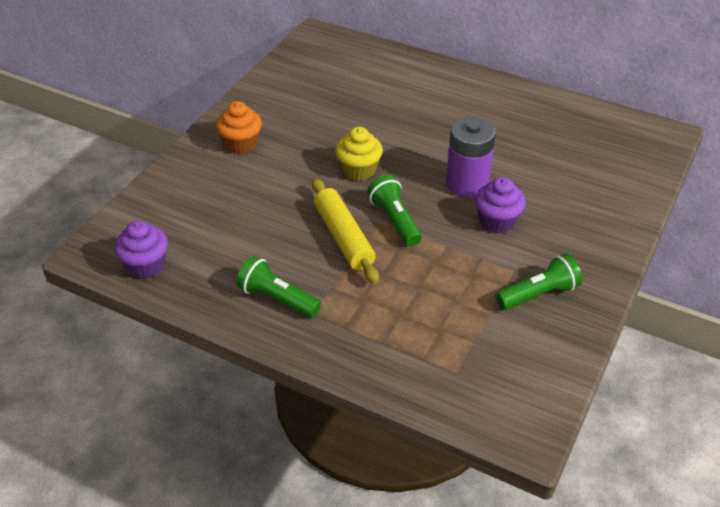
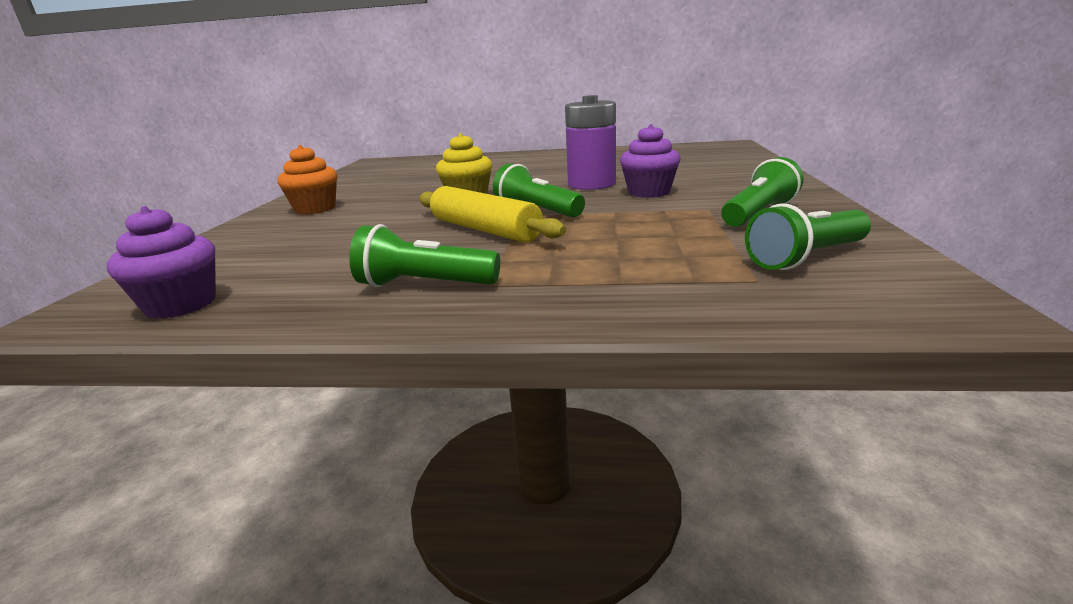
camera: 20 degrees left, 20 degrees down
none -> green flashlight [745,203,871,270]

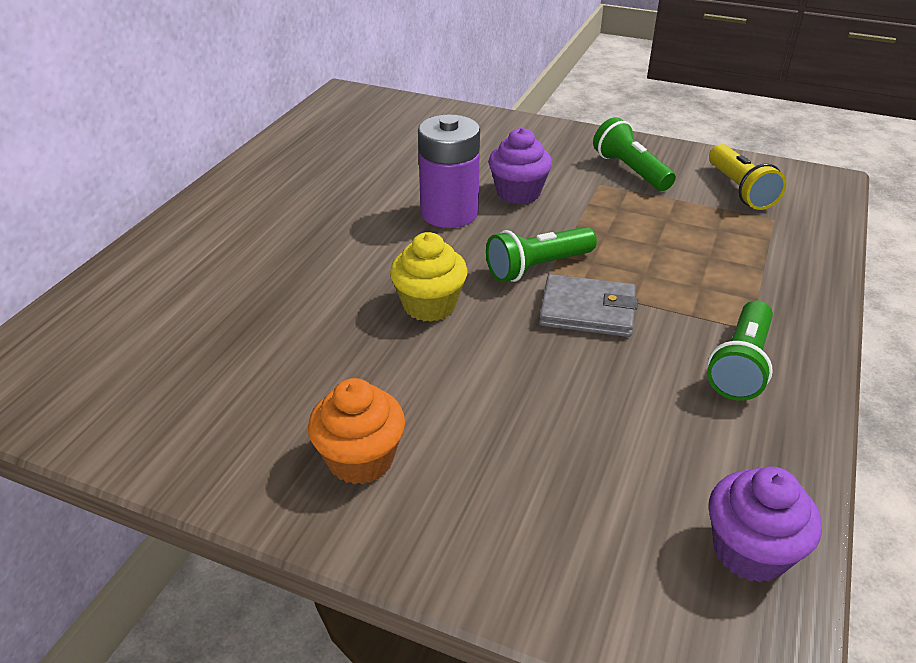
camera: 75 degrees left, 15 degrees up
yellow rolling pin [419,186,566,243] -> grey wallet [539,274,638,337]
green flashlight [745,203,871,270] -> yellow flashlight [709,144,787,210]

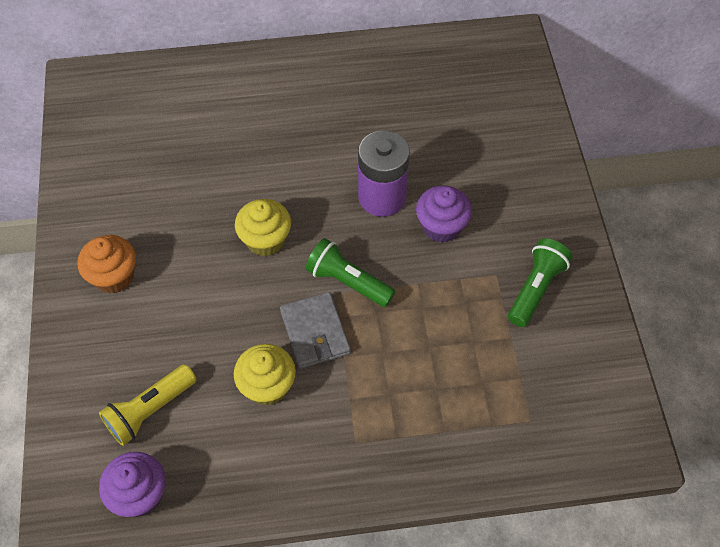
camera: 60 degrees right, 20 degrees up
green flashlight [707,301,773,401] -> none
yellow flashlight [709,144,787,210] -> yellow flashlight moved to [99,364,197,446]
none -> yellow cupcake [234,344,296,406]

